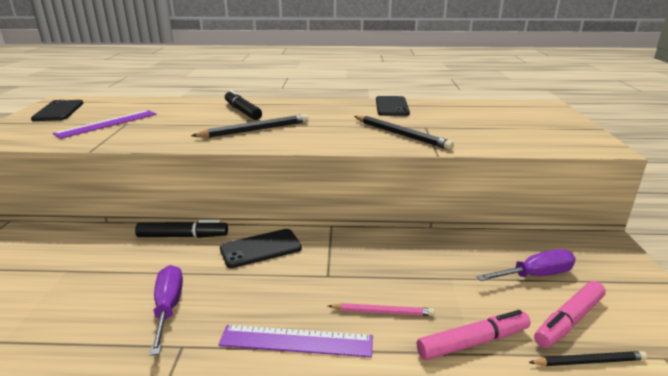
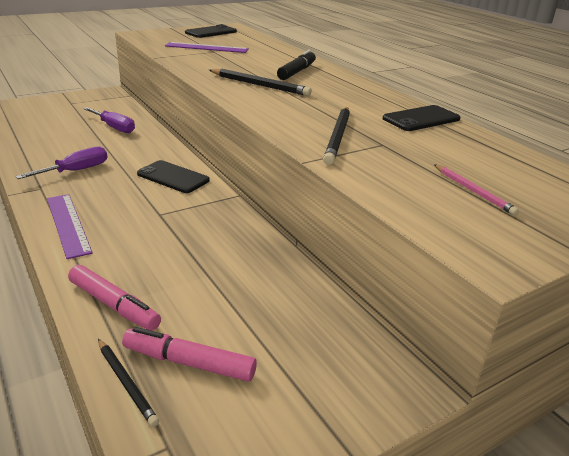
camera: 55 degrees right, 5 degrees up
black marker [135,220,228,238] -> none
pink pencil [328,303,435,316] -> pink pencil moved to [434,164,519,216]
purple screwdriver [477,249,576,281] -> purple screwdriver moved to [83,107,135,133]

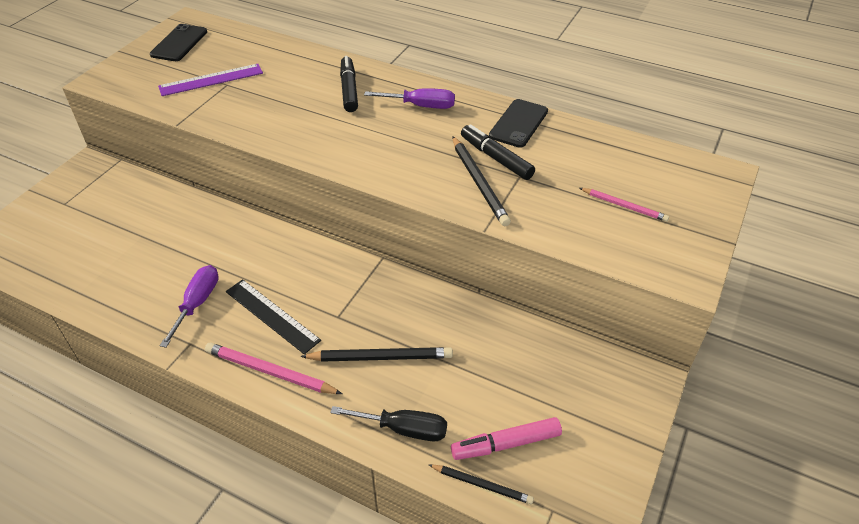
camera: 30 degrees left, 15 degrees up
purple ruler [47,194,93,259] -> pink pencil [205,342,342,394]
pink marker [68,265,161,331] -> black screwdriver [330,406,447,441]
purple screwdriver [83,107,135,133] -> purple screwdriver moved to [364,88,455,109]
black phone [137,160,209,193] -> none
black pencil [209,69,312,96] -> black pencil moved to [300,347,453,362]
none -> black ruler [226,279,321,354]
none -> black marker [461,124,535,180]

